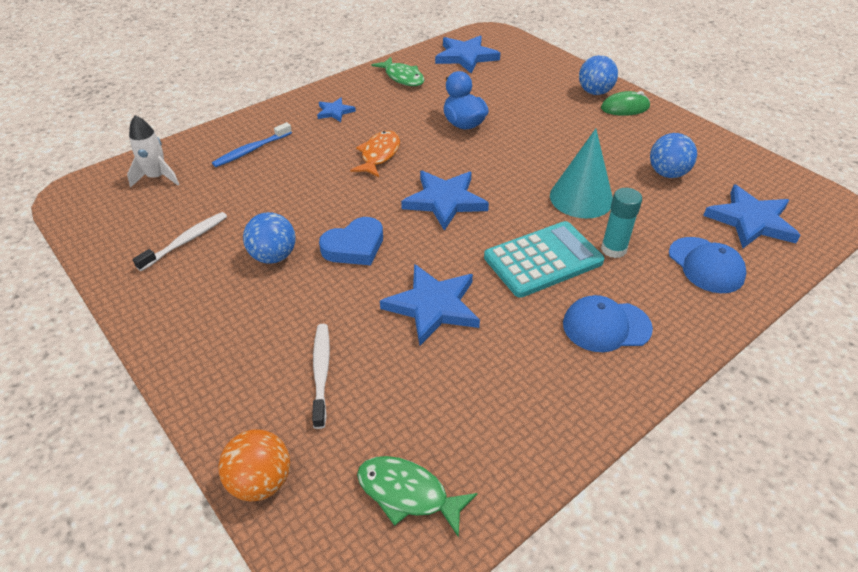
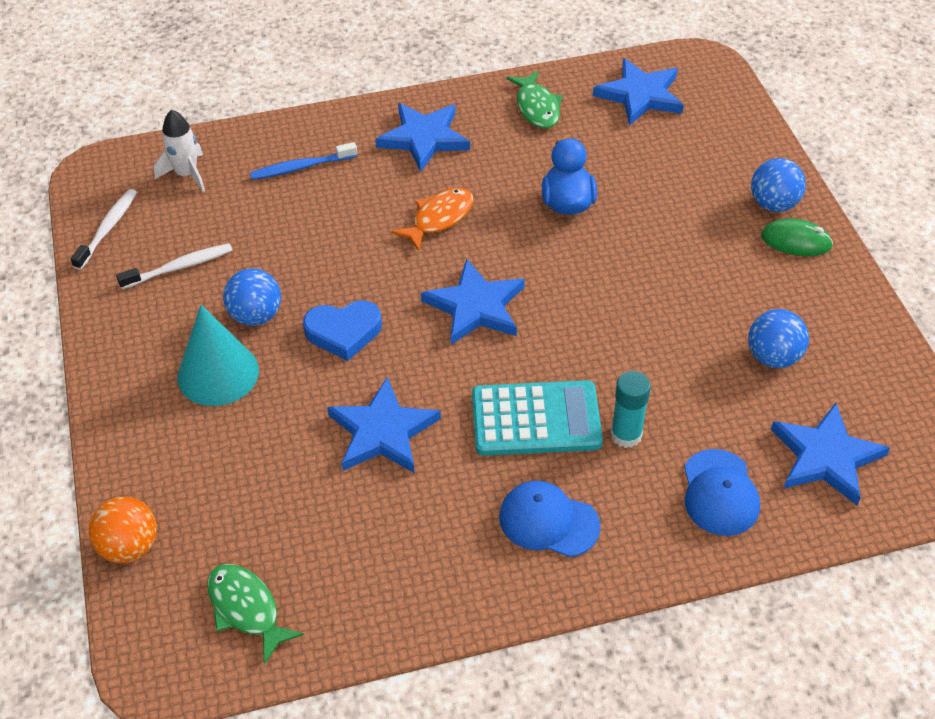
camera: 25 degrees right, 5 degrees up
white toothbrush [312,324,330,429] -> white toothbrush moved to [71,189,137,270]
blue star [317,98,356,122] -> blue star [375,103,470,172], size x1.86
turquoise cone [550,129,613,219] -> turquoise cone moved to [177,305,259,406]

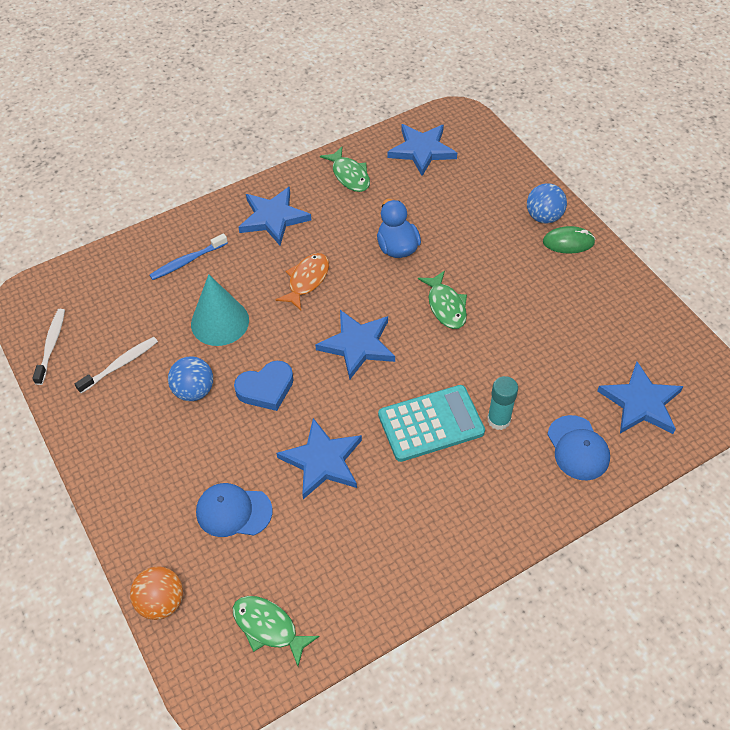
camera: 15 degrees left, 5 degrees up
white rocket [154,110,205,192] -> none
turquoise cone [177,305,259,406] -> turquoise cone moved to [191,274,249,346]
blue cap [499,481,601,557] -> blue cap moved to [196,483,273,537]
blue ball [748,309,809,368] -> none
none -> green fish [418,270,467,329]

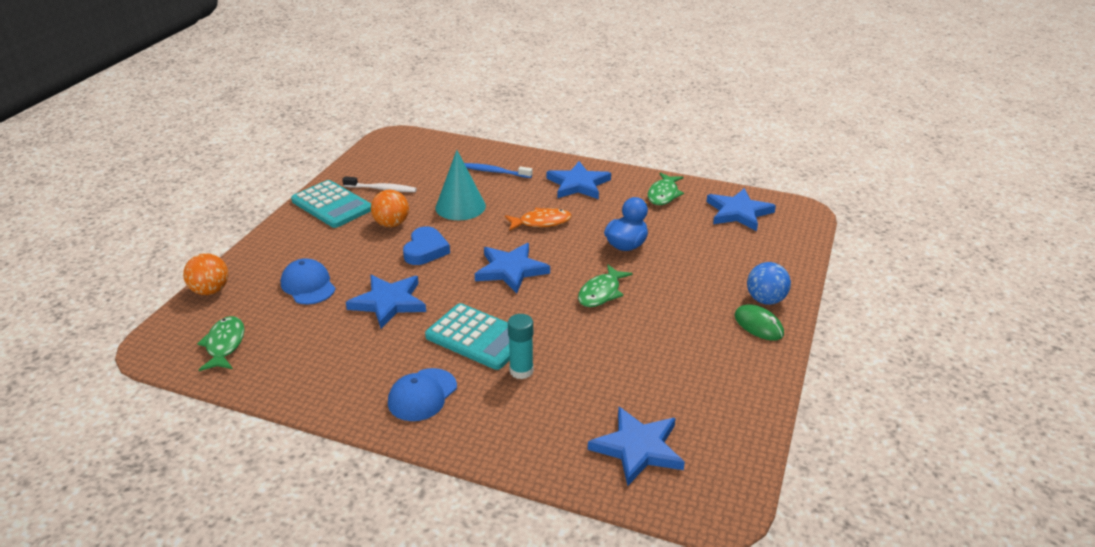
camera: 50 degrees right, 20 degrees down
white toothbrush [32,309,65,385] -> none
blue ball [168,357,213,401] -> orange ball [371,190,409,227]
blue heart [234,361,294,411] -> blue heart turned 105 degrees counterclockwise [403,226,450,265]
blue cap [547,415,610,480] -> blue cap moved to [388,368,457,421]
none -> turquoise calculator [291,180,371,228]

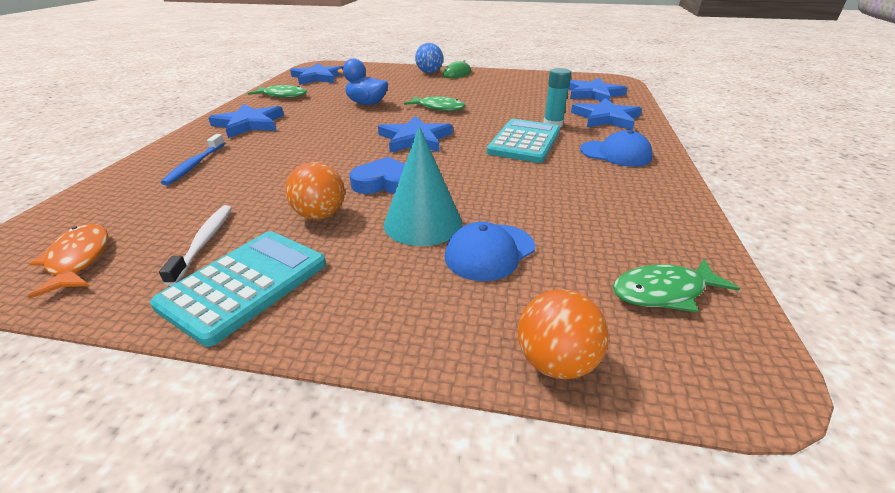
camera: 100 degrees left, 0 degrees up
blue star [346,275,426,329] -> blue star moved to [571,98,642,130]
turquoise cone [435,150,486,220] -> turquoise cone moved to [384,126,462,246]
orange fish [505,208,571,231] -> orange fish moved to [28,224,108,299]

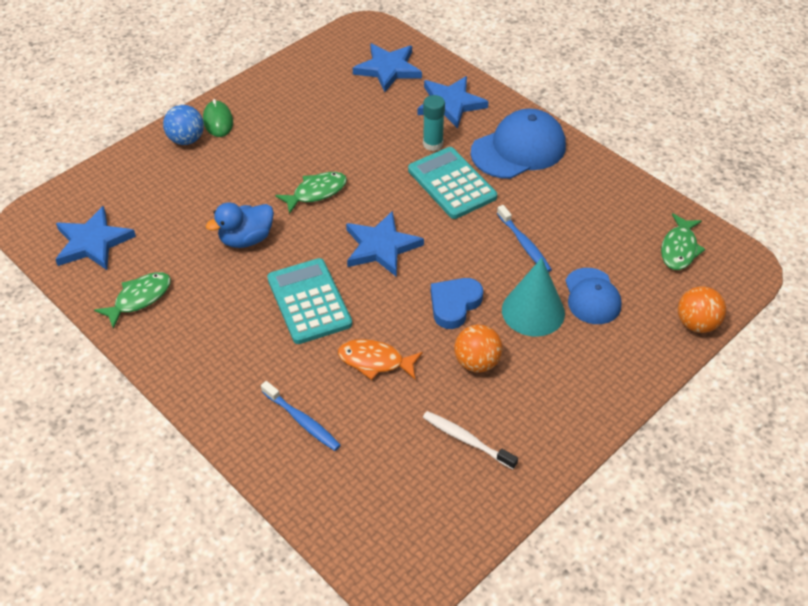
camera: 55 degrees left, 15 degrees up
orange fish [28,224,108,299] -> orange fish moved to [338,339,423,380]
turquoise calculator [150,231,326,347] -> turquoise calculator moved to [267,258,352,344]
blue star [208,104,284,138] -> none
blue cap [580,130,653,167] -> blue cap [471,109,566,179], size x1.59
none -> blue toothbrush [497,205,552,272]

